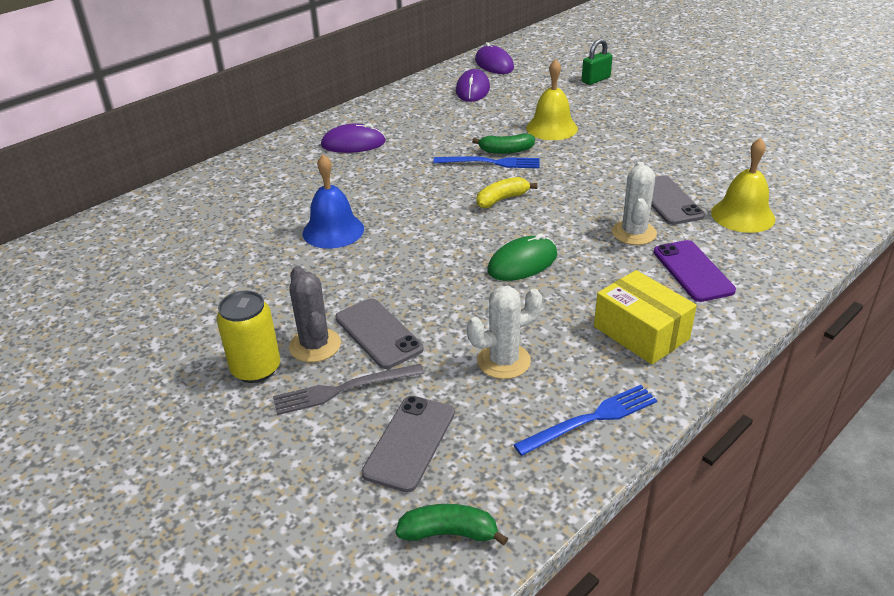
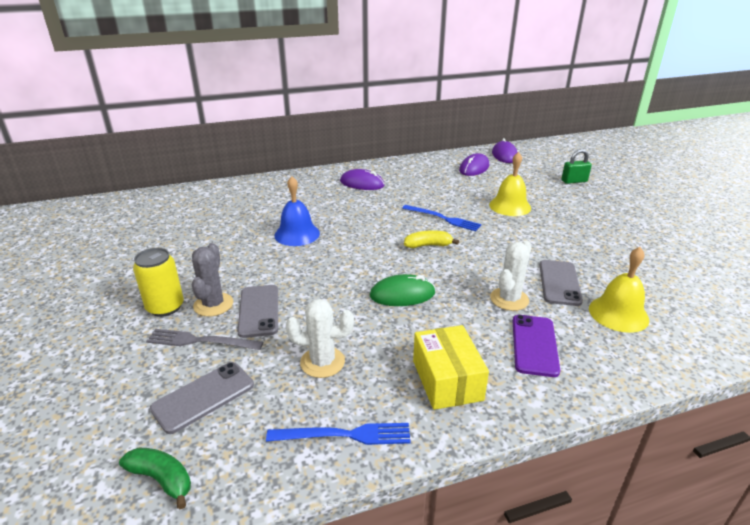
camera: 25 degrees right, 5 degrees down
green banana [472,133,535,154] -> none

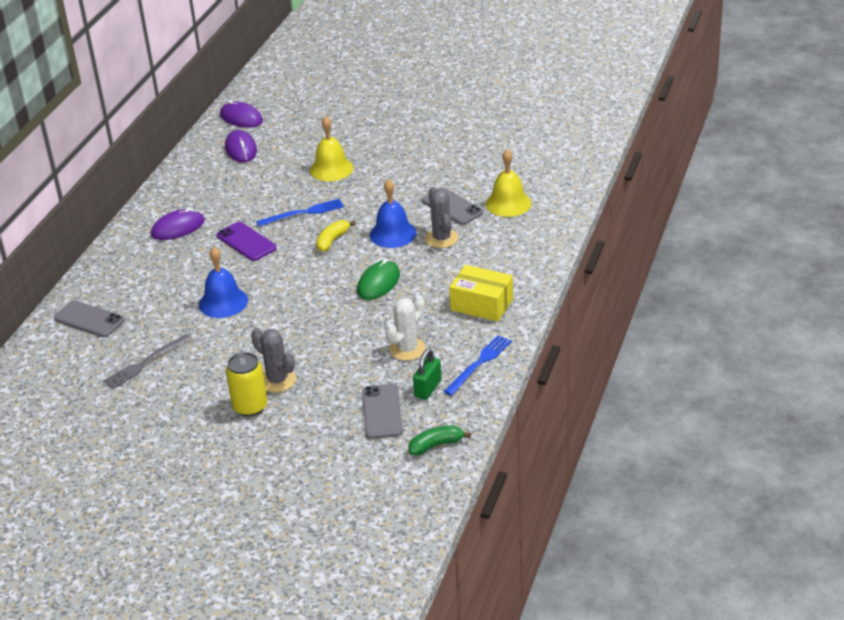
camera: 50 degrees left, 5 degrees up
grey fork [146,329,263,350] -> grey fork moved to [104,334,192,389]
grey phone [237,285,278,338] -> grey phone moved to [54,300,125,337]
white cactus [490,240,532,311] -> grey cactus [425,187,459,248]
purple phone [513,315,560,377] -> purple phone moved to [217,222,277,261]
green padlock [561,149,592,184] -> green padlock moved to [413,349,441,400]
none -> blue bell [370,179,417,248]

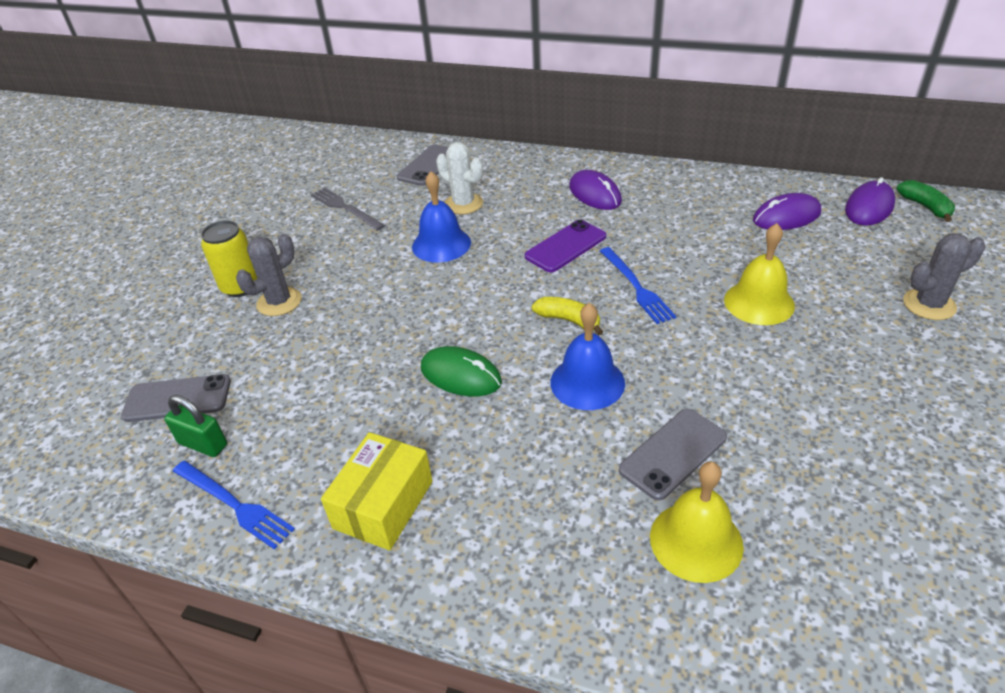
camera: 90 degrees right, 5 degrees up
white cactus [385,295,426,361] -> white cactus moved to [436,142,483,214]
green banana [408,425,471,455] -> green banana moved to [897,180,955,222]
grey cactus [425,187,459,248] -> grey cactus moved to [903,233,985,320]

